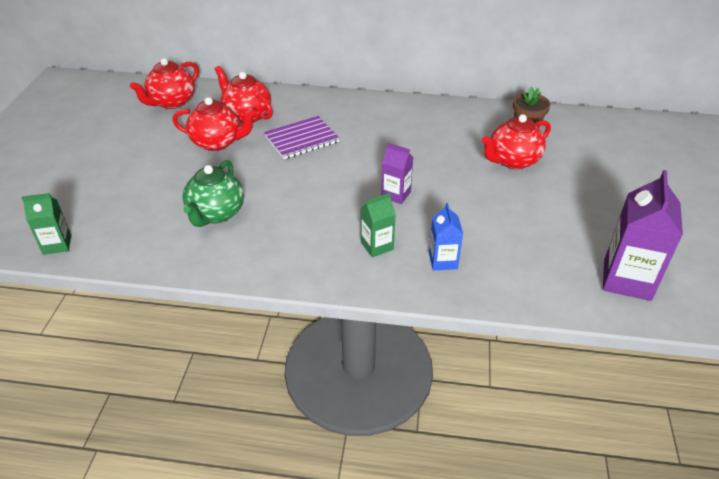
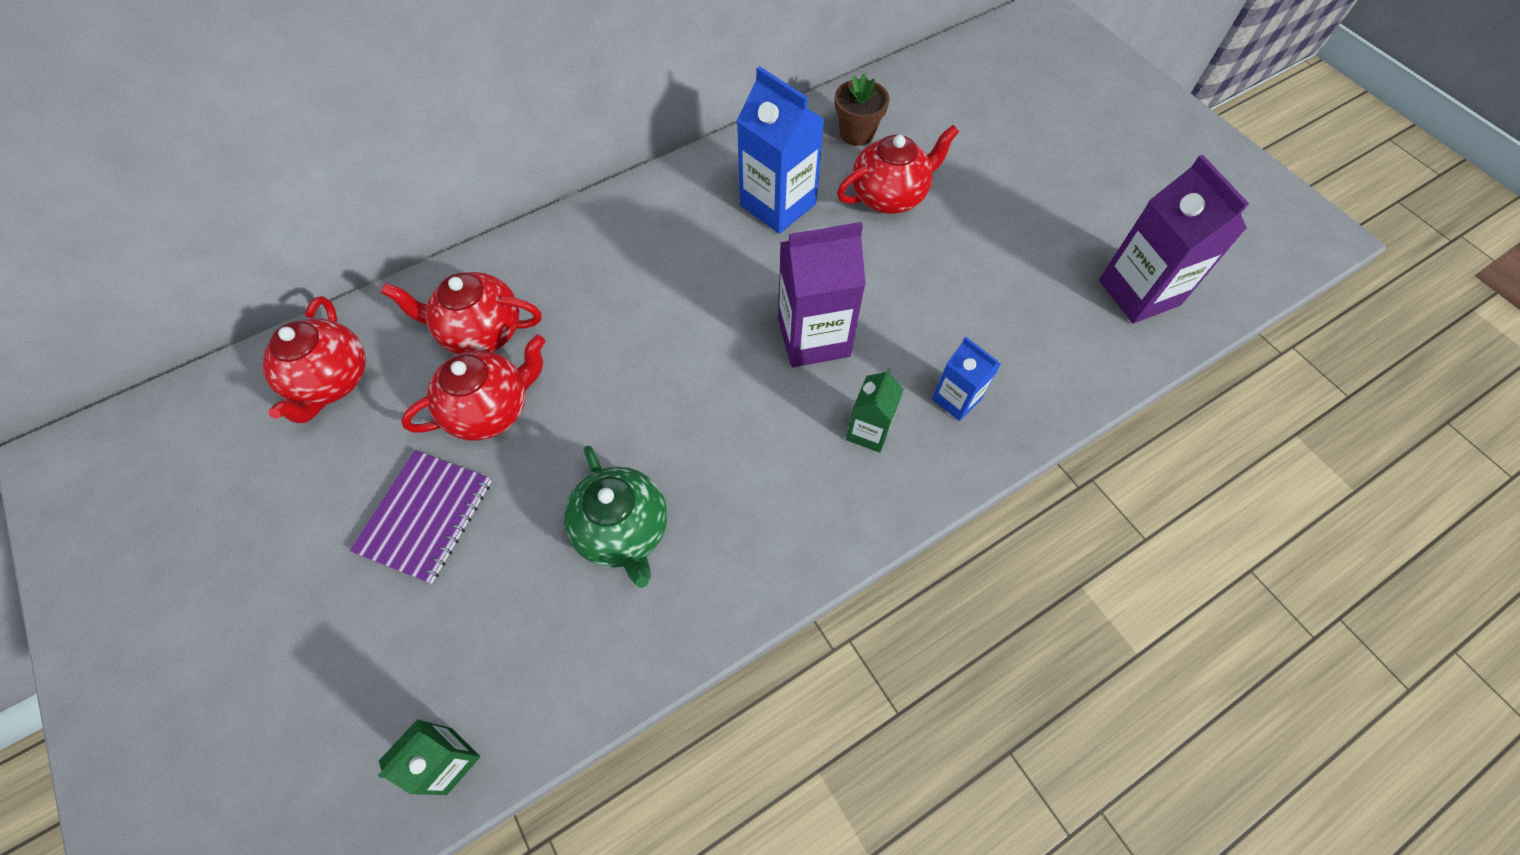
camera: 40 degrees left, 20 degrees up
purple notebook [264,116,340,159] -> purple notebook moved to [350,450,491,584]
purple carton [381,143,413,204] -> purple carton [778,222,866,367], size x1.78
red teapot [482,114,551,169] -> red teapot turned 135 degrees counterclockwise [837,125,959,214]
none -> blue carton [737,66,825,234]

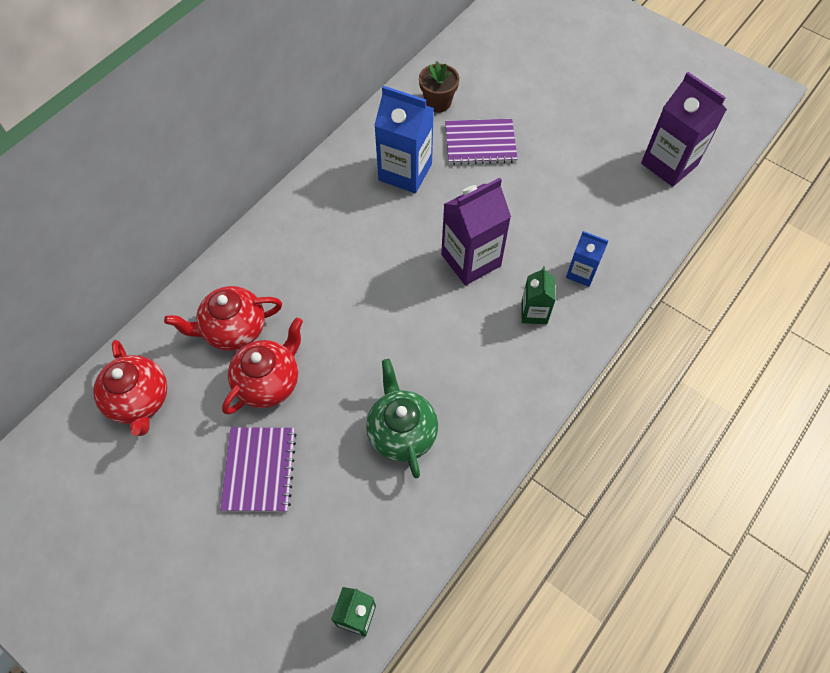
camera: 20 degrees left, 0 degrees up
green teapot [564,446,667,588] -> green teapot turned 150 degrees counterclockwise [366,359,438,478]
red teapot [837,125,959,214] -> purple notebook [445,119,518,165]

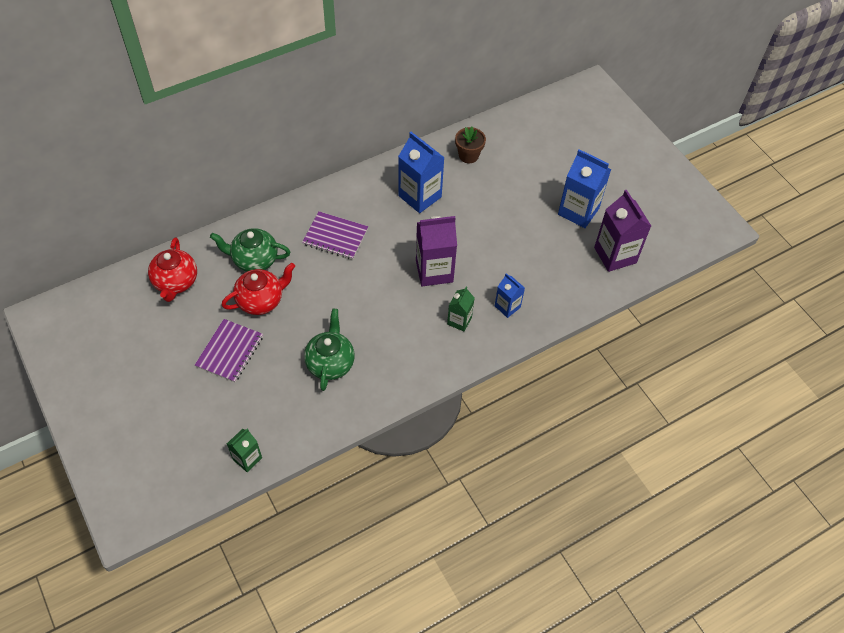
camera: 20 degrees right, 5 degrees down
red teapot [164,286,282,351] -> green teapot [210,228,290,272]
purple notebook [445,119,518,165] -> purple notebook moved to [302,211,368,260]
none -> blue carton [558,149,611,228]

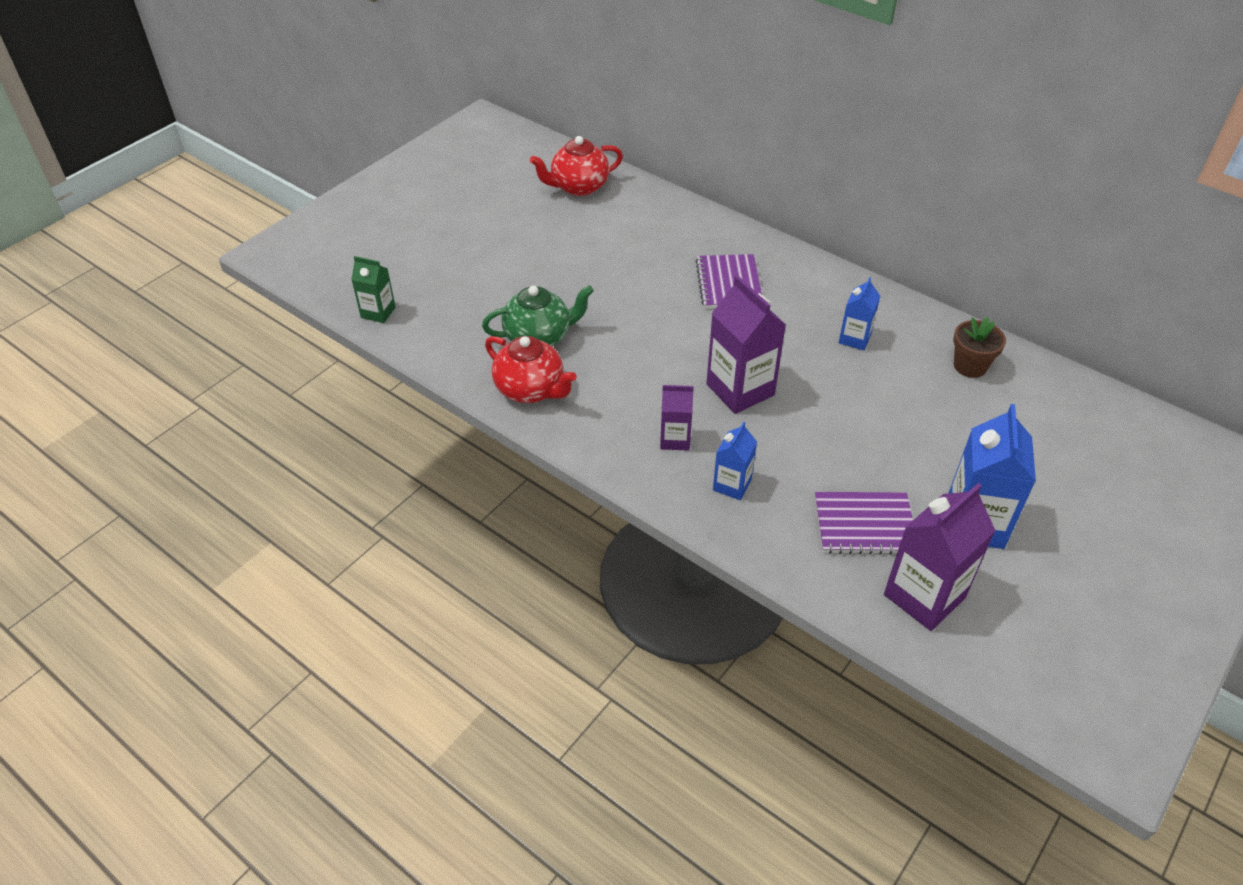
camera: 70 degrees right, 10 degrees down
purple notebook [195,319,263,382] -> purple notebook moved to [815,492,913,555]
green teapot [210,228,290,272] -> none
red teapot [222,263,295,315] -> red teapot moved to [485,336,577,403]
blue carton [398,132,445,213] -> blue carton [839,277,880,350], size x0.56
green carton [447,286,475,331] -> purple carton [660,385,694,451]

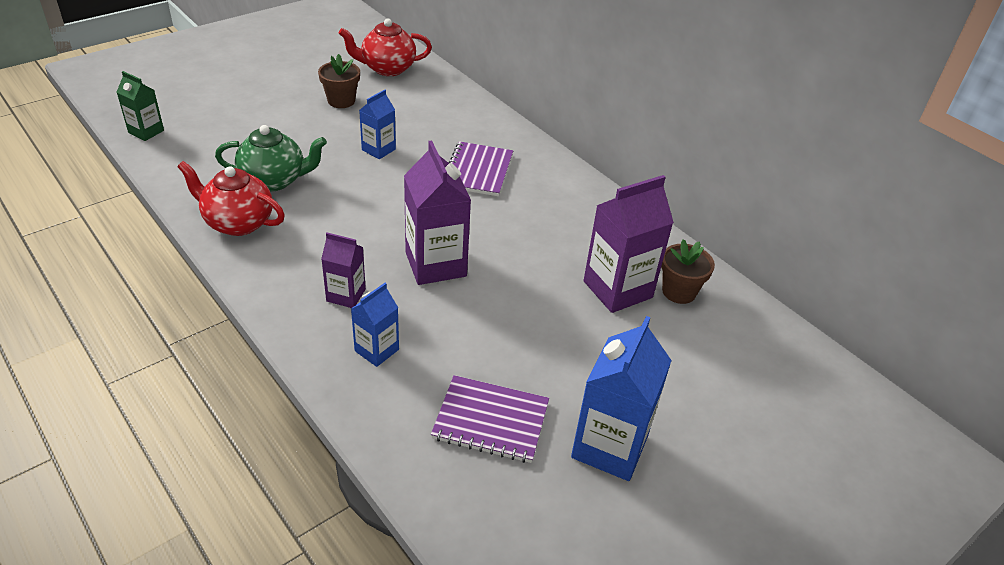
camera: 10 degrees right, 5 degrees down
red teapot [485,336,577,403] -> red teapot turned 150 degrees clockwise [177,161,285,236]
blue carton [839,277,880,350] -> blue carton moved to [359,89,396,159]
purple carton [884,483,996,631] -> purple carton moved to [584,175,674,313]
none -> brown flower pot [318,54,360,108]

